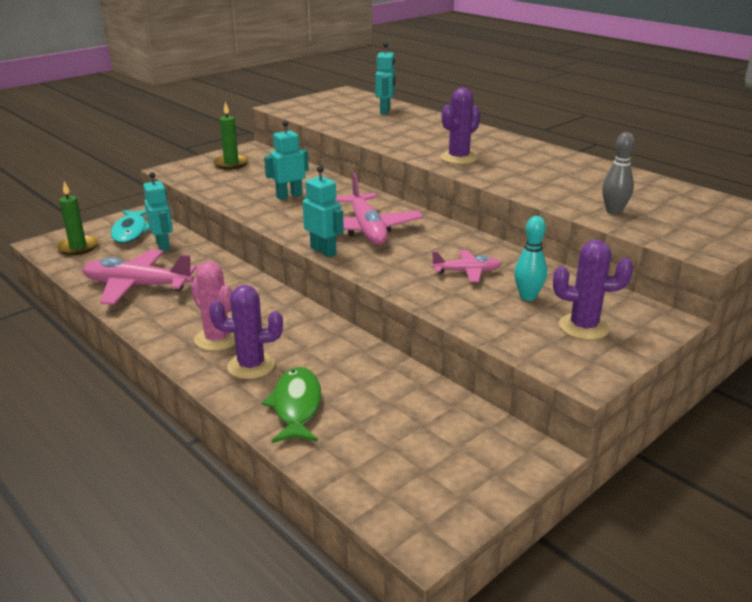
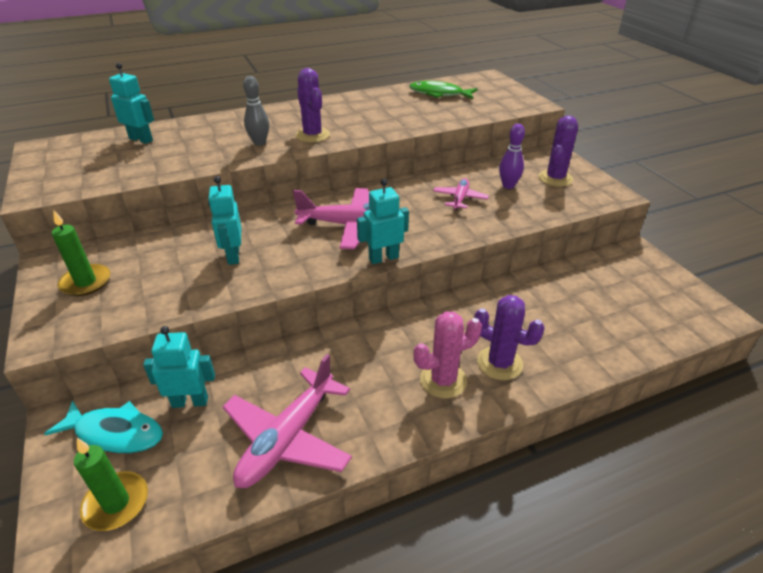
camera: 70 degrees left, 10 degrees up
purple cactus [209,285,283,379] -> purple cactus turned 75 degrees counterclockwise [474,295,545,380]
green fish [262,367,321,443] -> green fish moved to [409,81,478,99]
turquoise bowling pin [514,216,547,301] -> purple bowling pin [499,124,525,189]
grey bowling pin [602,132,635,215] -> grey bowling pin moved to [243,76,269,146]

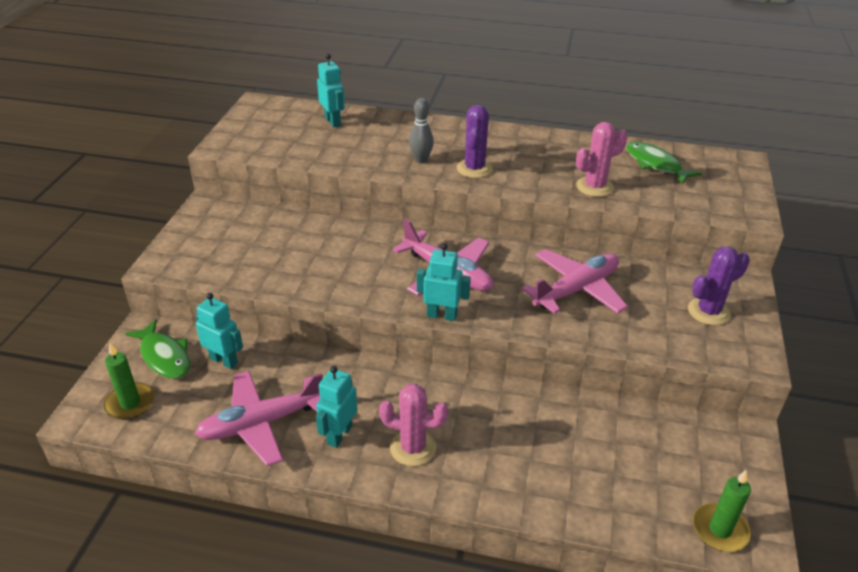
camera: 35 degrees right, 0 degrees up
turquoise fish [44,400,163,453] -> green fish [125,319,190,379]
green candle [52,210,110,296] -> green candle moved to [693,470,751,552]
turquoise robot [208,176,241,265] -> turquoise robot moved to [316,366,357,448]
pink plane [433,178,489,210] -> pink plane [522,249,628,314], size x1.83
purple cactus [474,295,545,380] -> none
purple bowling pin [499,124,525,189] -> none
none -> pink cactus [576,122,627,197]

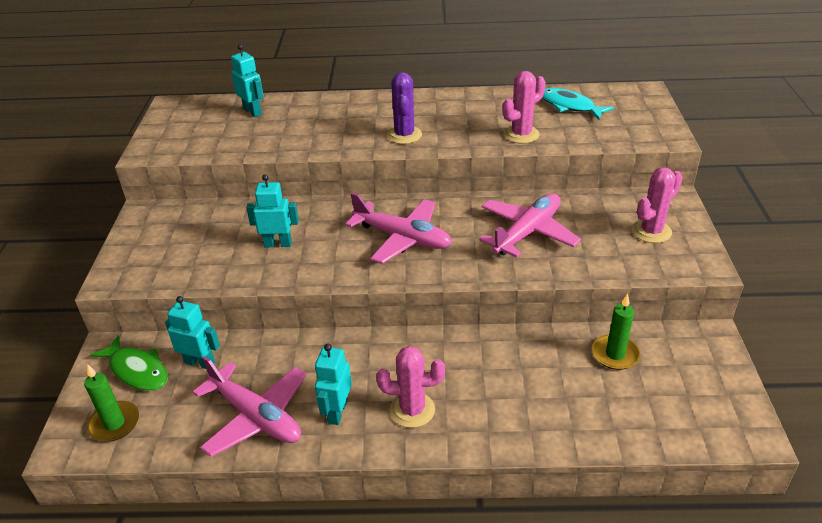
camera: 10 degrees left, 0 degrees up
pink plane [195,371,323,466] -> pink plane turned 105 degrees counterclockwise [193,356,307,457]
grey bowling pin [409,98,434,163] -> none
turquoise robot [417,243,471,321] -> turquoise robot moved to [246,174,299,247]
green fish [627,142,702,184] -> turquoise fish [542,88,614,120]
purple cactus [688,247,750,325] -> pink cactus [632,167,683,243]
green candle [693,470,751,552] -> green candle moved to [592,294,640,370]

